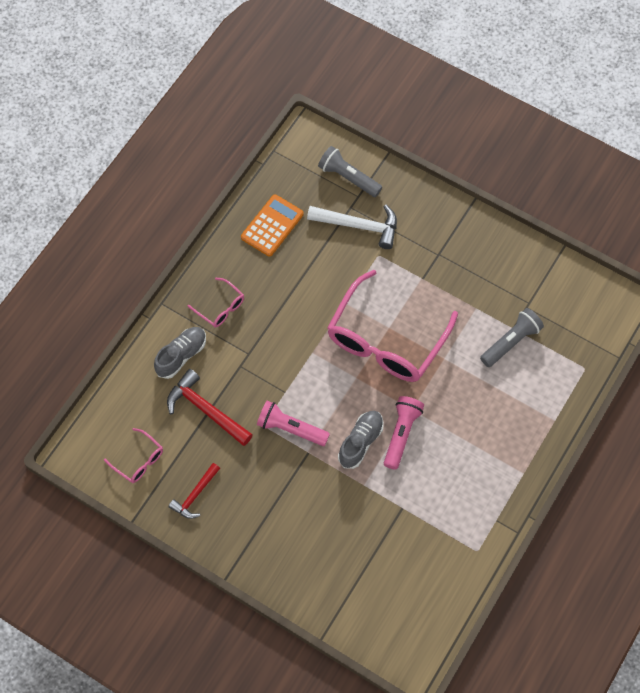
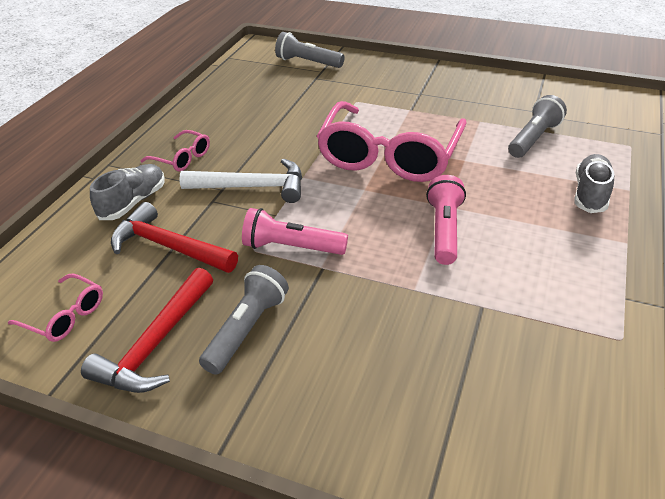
camera: 10 degrees left, 25 degrees down
red hammer [168,463,220,519] -> red hammer [81,268,213,393], size x1.57
orange calculator [241,195,304,257] -> none
white hammer [307,205,397,249] -> white hammer moved to [179,159,302,203]
grey shoe [338,411,384,469] -> grey shoe moved to [575,154,614,213]
none -> grey flashlight [199,265,289,375]

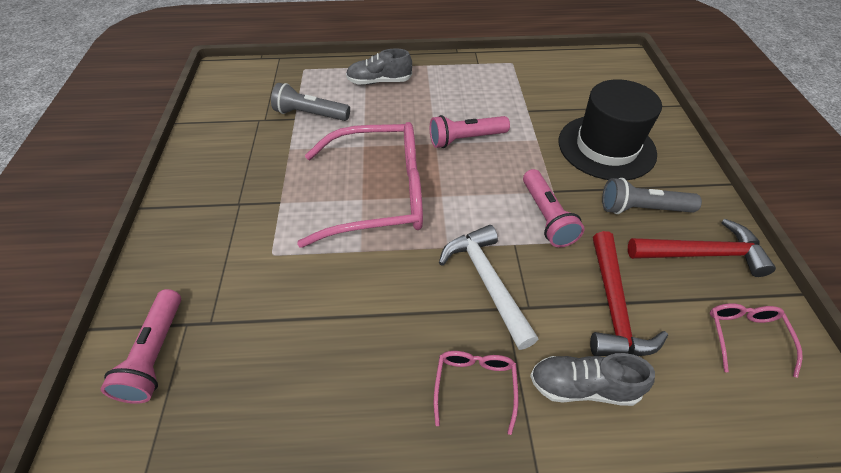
camera: 115 degrees left, 10 degrees up
grey flashlight [275,32,345,68] -> pink flashlight [101,289,181,404]
none -> black hat [559,79,662,180]

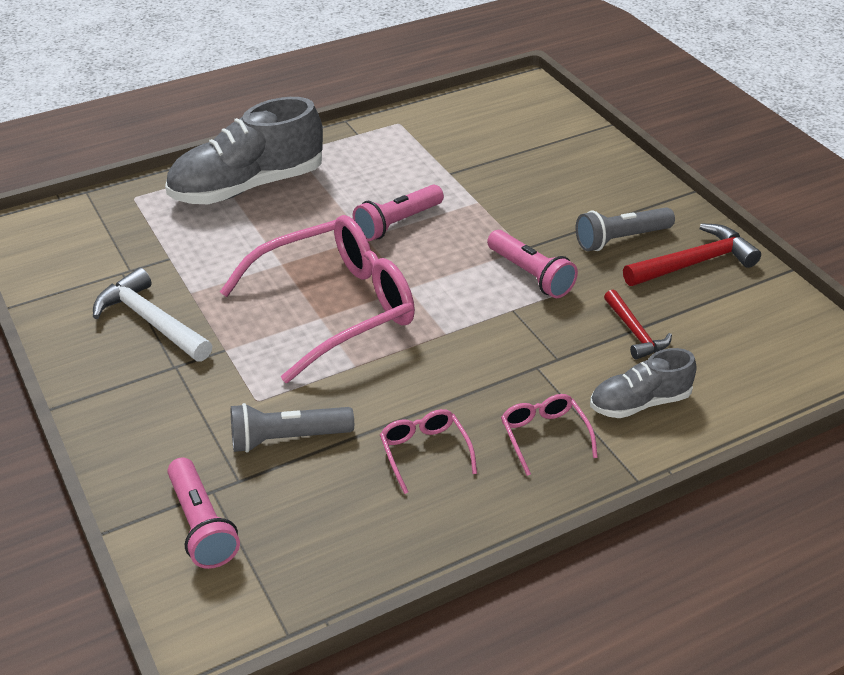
camera: 25 degrees left, 10 degrees down
grey flashlight [271,83,350,121] -> grey flashlight moved to [231,403,354,453]
grey shoe [346,48,412,85] -> grey shoe [165,97,323,204], size x1.85
white hammer [439,225,538,350] -> white hammer moved to [93,268,212,362]
black hat [559,79,662,180] -> none
red hammer [590,231,668,356] -> red hammer [604,290,672,360], size x0.64
pink glasses [710,303,803,378] -> pink glasses moved to [380,409,477,494]

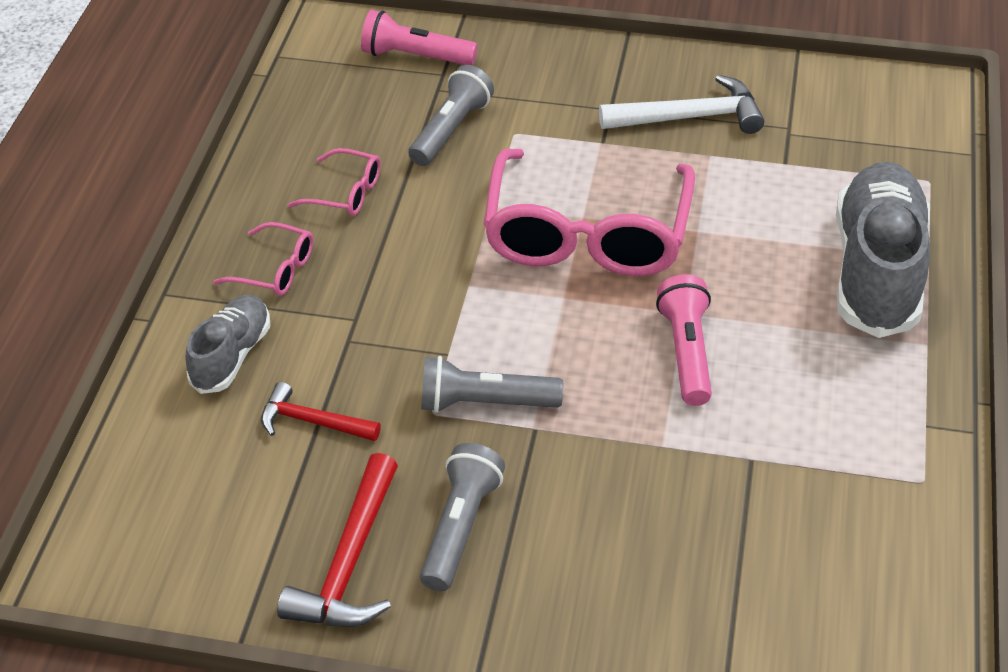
camera: 130 degrees right, 5 degrees up
pink flashlight [487,230,578,298] -> grey flashlight [421,356,563,413]

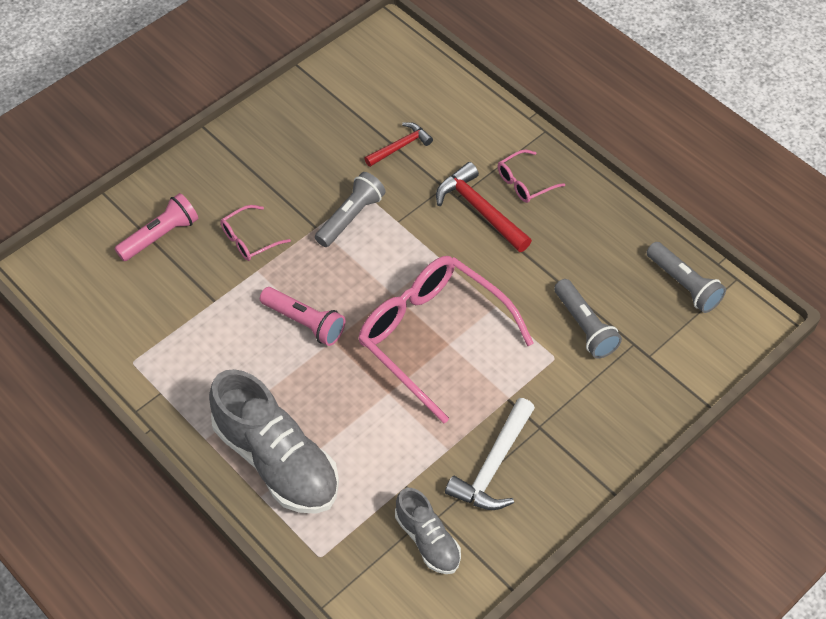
camera: 125 degrees right, 10 degrees up
grey shoe [186,295,270,394] -> grey shoe moved to [395,488,461,574]
red hammer [277,453,398,627] -> red hammer moved to [436,162,532,252]
pink glasses [287,148,381,216] -> pink glasses moved to [220,205,291,261]
pink flashlight [361,10,478,65] -> pink flashlight moved to [114,193,198,261]
grey flashlight [420,443,505,591] -> grey flashlight moved to [646,242,726,313]

